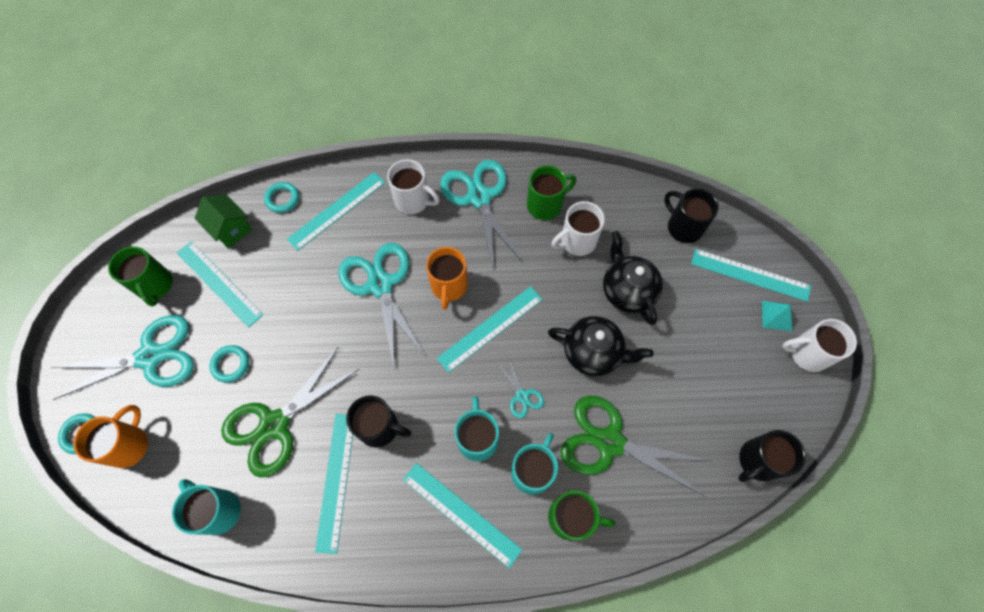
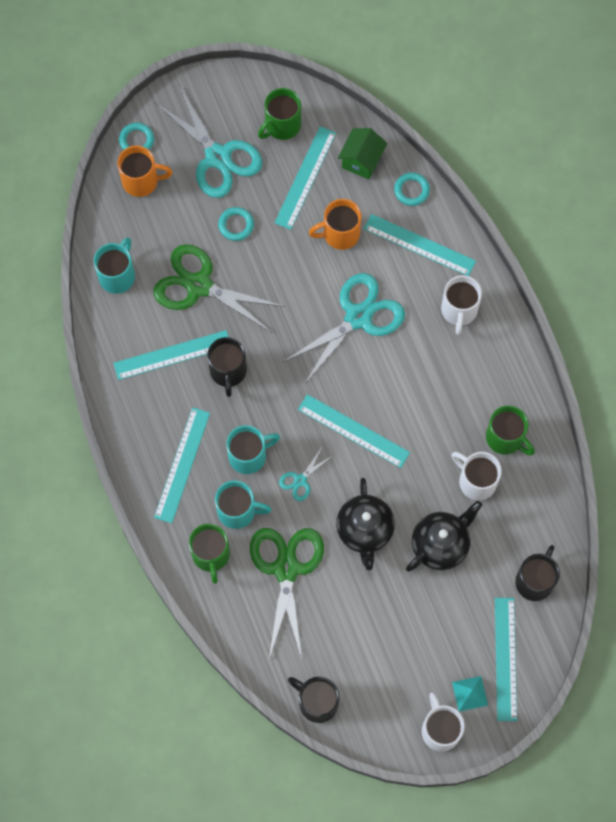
camera: 70 degrees right, 5 degrees up
orange mug [426,247,468,310] -> orange mug moved to [309,199,361,250]
turquoise scissors [440,160,523,271] -> none

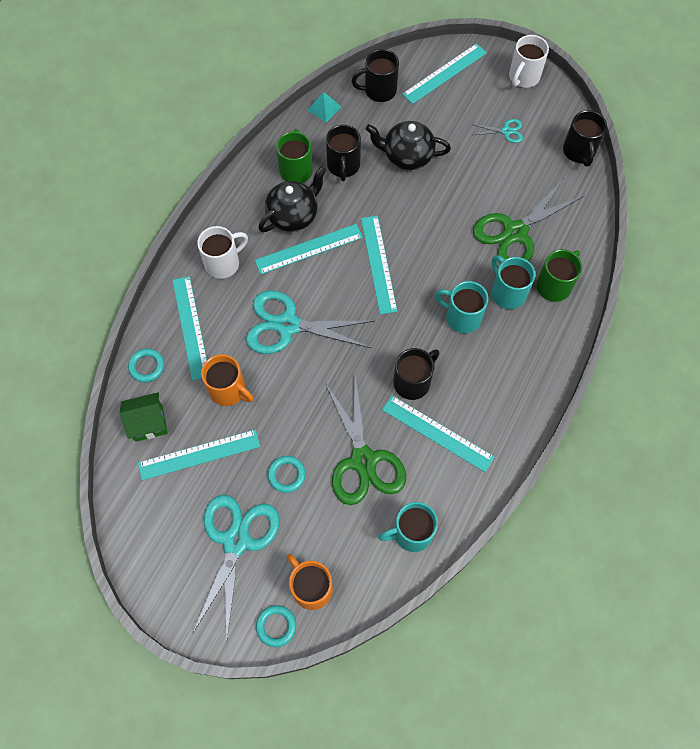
camera: 130 degrees left, 5 degrees down
turquoise ruler [154,407,210,523] -> turquoise ruler moved to [255,224,363,274]
green mug [258,88,301,140] -> none
turquoise scissors [279,449,332,501] -> turquoise scissors moved to [471,119,523,143]
black teapot [336,478,395,570] -> black teapot moved to [258,166,326,232]
white mug [452,452,502,500] -> black mug [326,125,361,181]
turquoise pyramid [452,676,488,712] -> turquoise pyramid moved to [307,92,341,122]

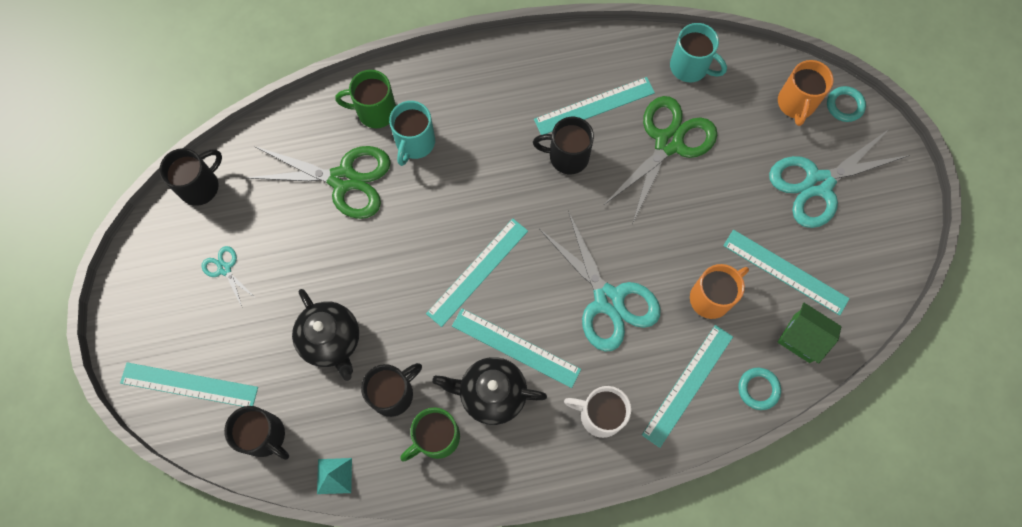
camera: 130 degrees left, 5 degrees up
orange mug [201,354,253,406] -> orange mug turned 60 degrees clockwise [690,264,749,319]
turquoise ring [268,456,306,493] -> none
turquoise ruler [382,395,495,472] -> turquoise ruler turned 75 degrees clockwise [534,77,655,135]
turquoise mug [435,281,488,333] -> none
white mug [509,35,549,88] -> none

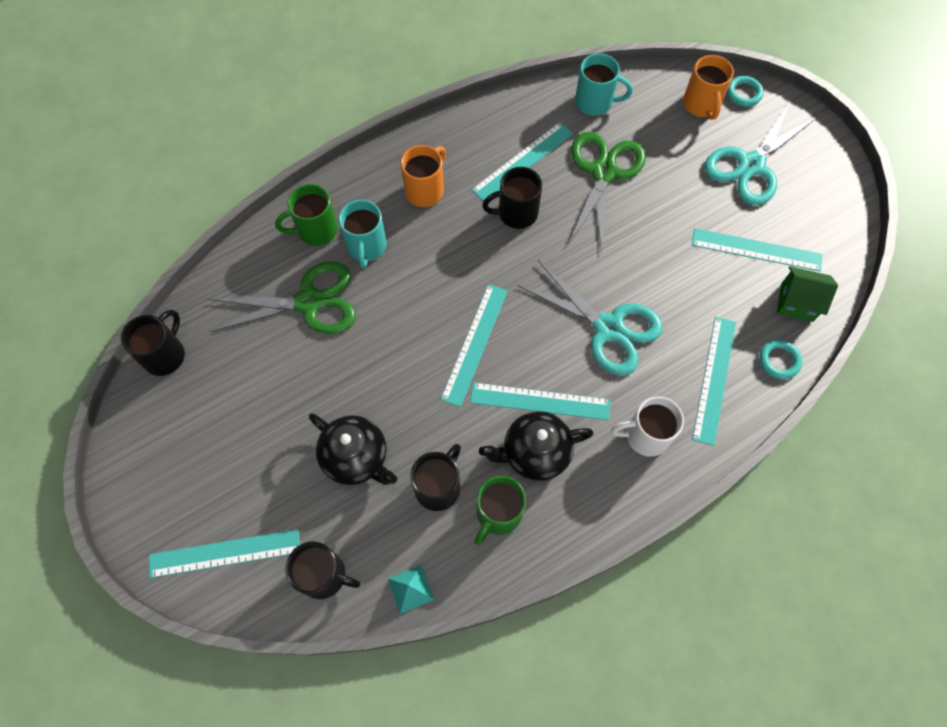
camera: 20 degrees left, 5 degrees down
turquoise scissors [201,246,254,307] -> none
orange mug [690,264,749,319] -> orange mug moved to [401,145,446,207]

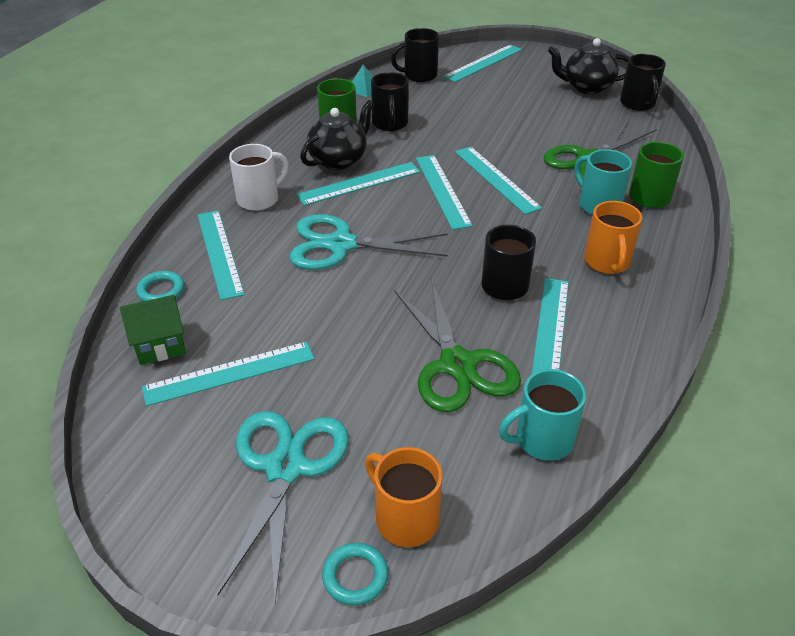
camera: 145 degrees right, 25 degrees down
black teapot [309,413,397,485] -> black teapot moved to [548,38,629,94]
none -> turquoise ruler [455,147,542,215]

